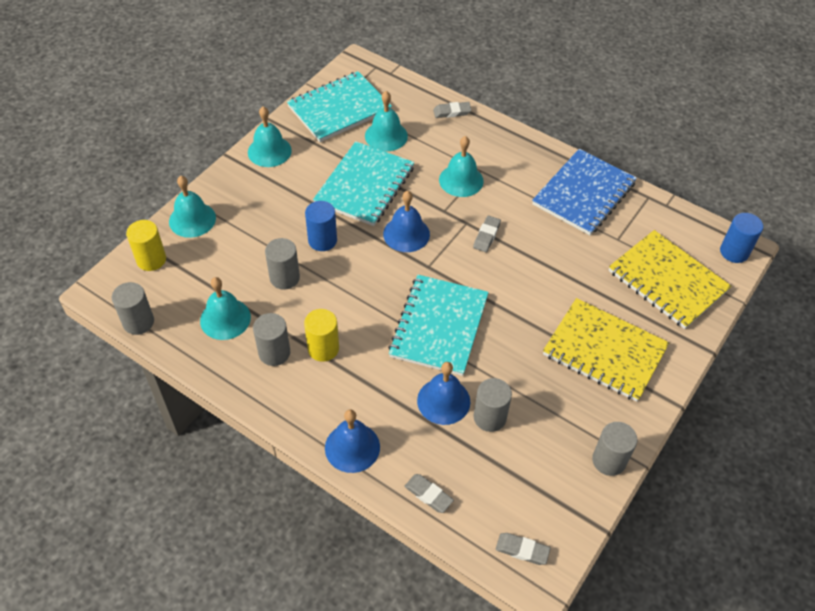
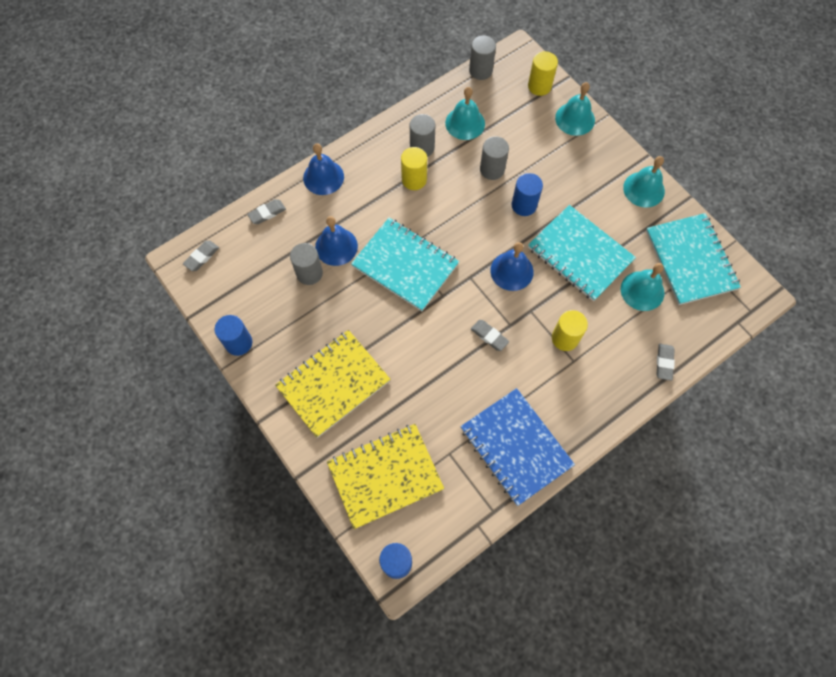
camera: 110 degrees right, 15 degrees up
turquoise bell [439,136,484,197] -> yellow cylinder [552,310,588,351]
grey cylinder [592,422,638,476] -> blue cylinder [215,315,252,356]

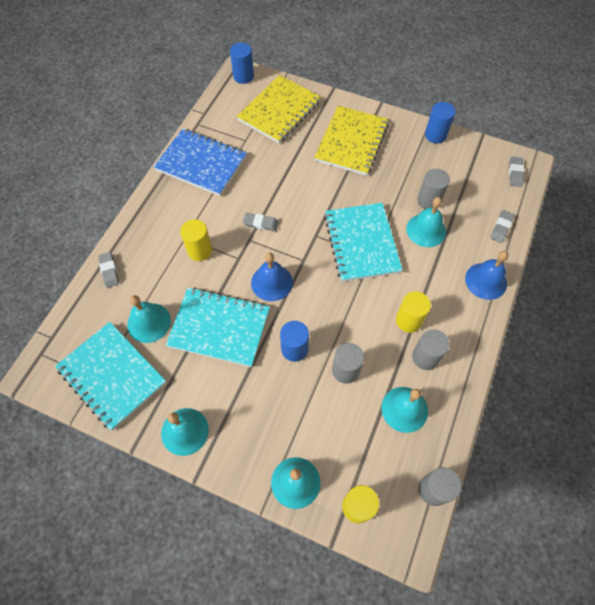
camera: 150 degrees right, 5 degrees down
blue bell [315,216,358,266] -> turquoise bell [406,197,446,247]
turquoise notebook [351,218,459,311] -> turquoise notebook turned 75 degrees clockwise [324,203,403,282]

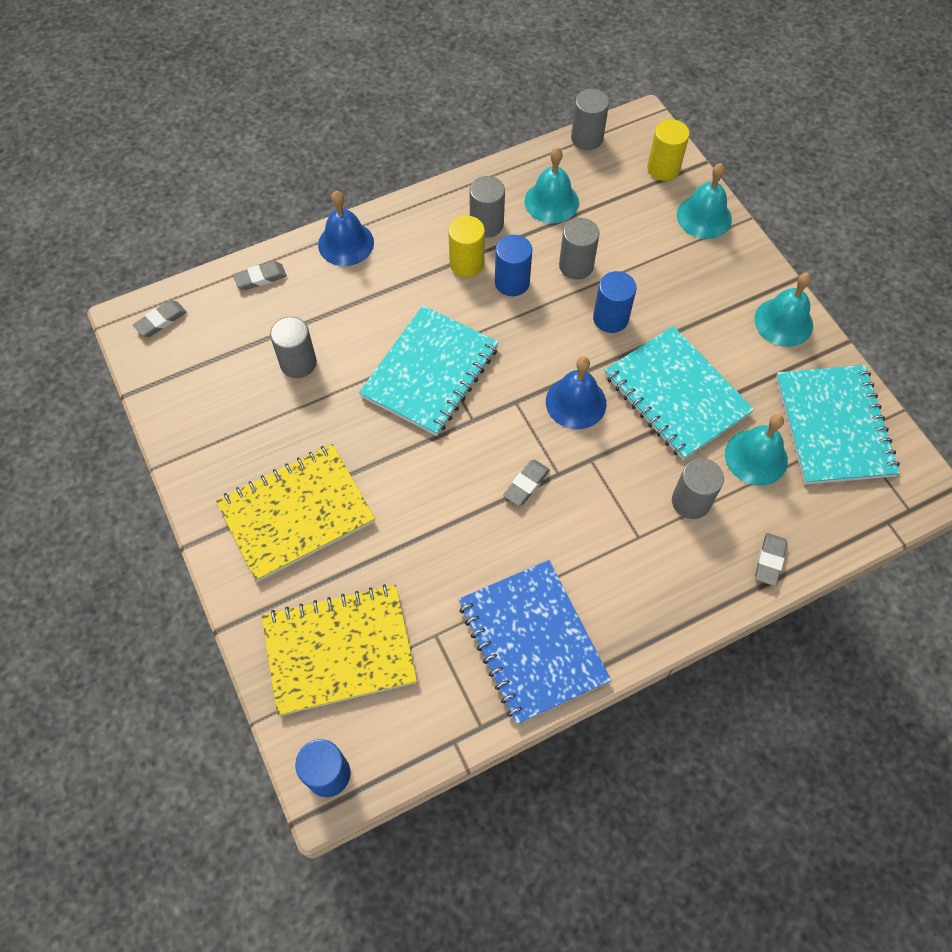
camera: 140 degrees left, 0 degrees up
yellow cylinder [180,219,212,261] -> none
grey eraser [243,213,279,231] -> grey eraser turned 75 degrees clockwise [503,460,550,506]
turquoise bell [406,197,446,247] -> none
blue cylinder [425,102,456,144] -> blue cylinder moved to [495,235,532,296]
none -> grey cylinder [672,458,724,519]

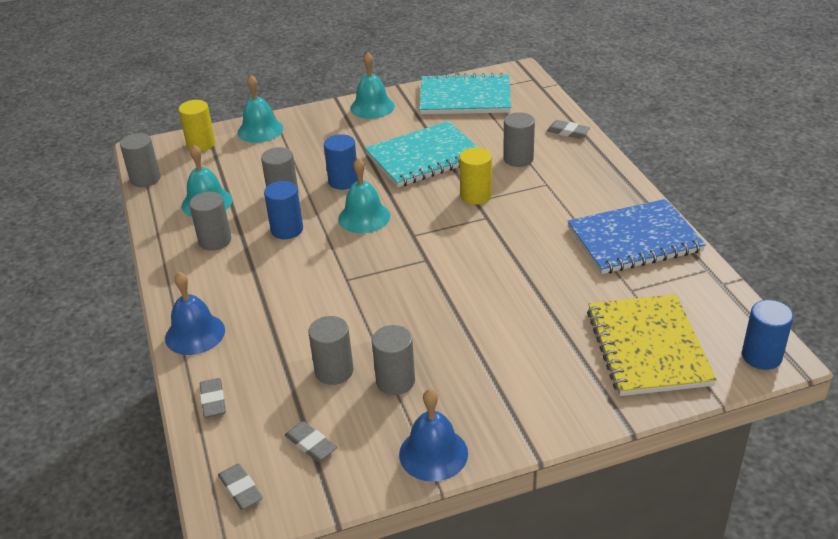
camera: 80 degrees left, 25 degrees down
yellow notebook [216,444,375,582] -> none
turquoise notebook [359,305,499,436] -> none
yellow cylinder [448,216,485,277] -> yellow cylinder moved to [459,148,492,205]
grey eraser [503,460,550,506] -> grey eraser moved to [284,421,337,462]
blue bell [546,357,606,429] -> blue bell moved to [399,389,468,482]
turquoise bell [725,414,788,486] -> turquoise bell moved to [338,158,390,233]
none -> grey cylinder [372,325,415,395]

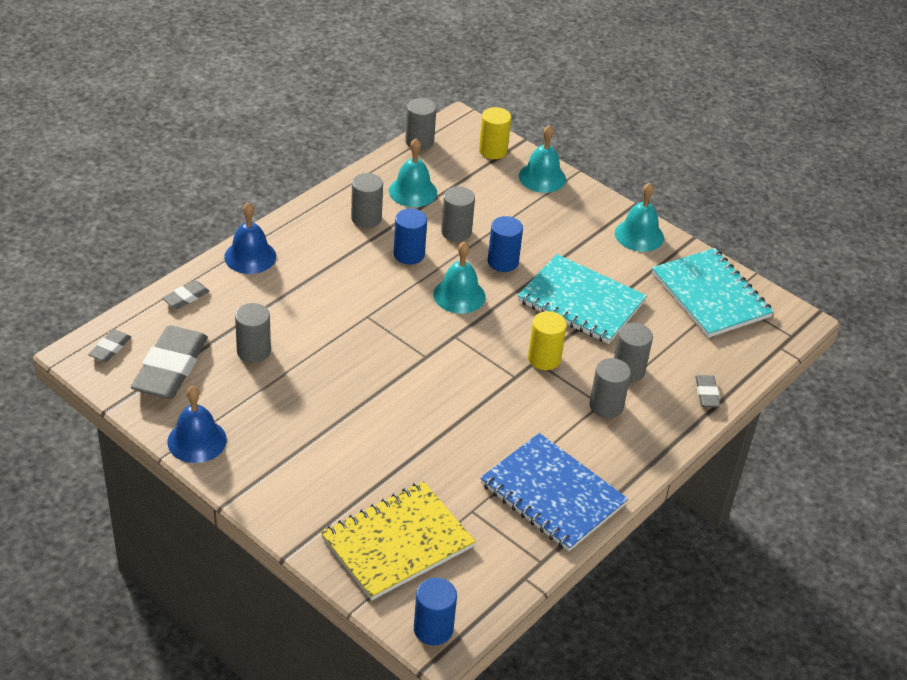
camera: 55 degrees right, 5 degrees up
grey eraser [284,421,337,462] -> grey eraser [131,325,208,399], size x2.17
grey cylinder [372,325,415,395] -> grey cylinder moved to [590,358,631,418]

